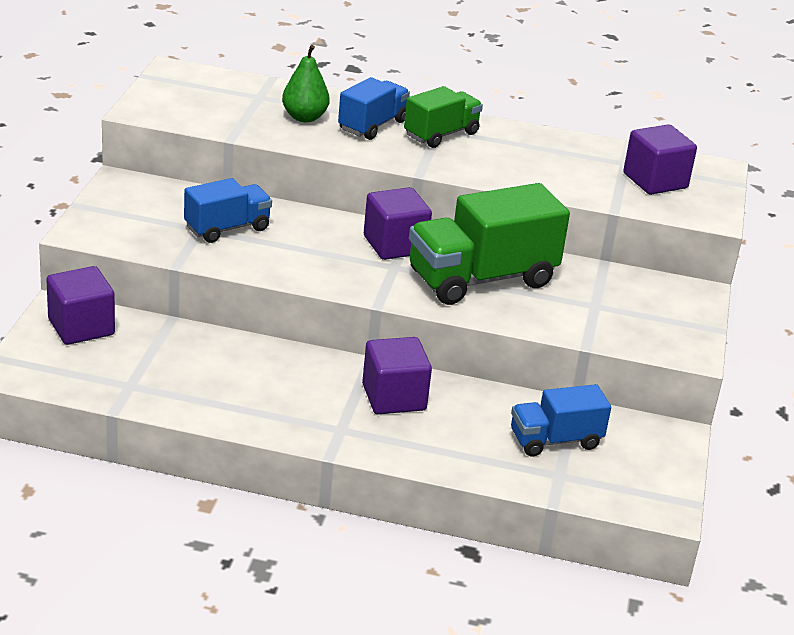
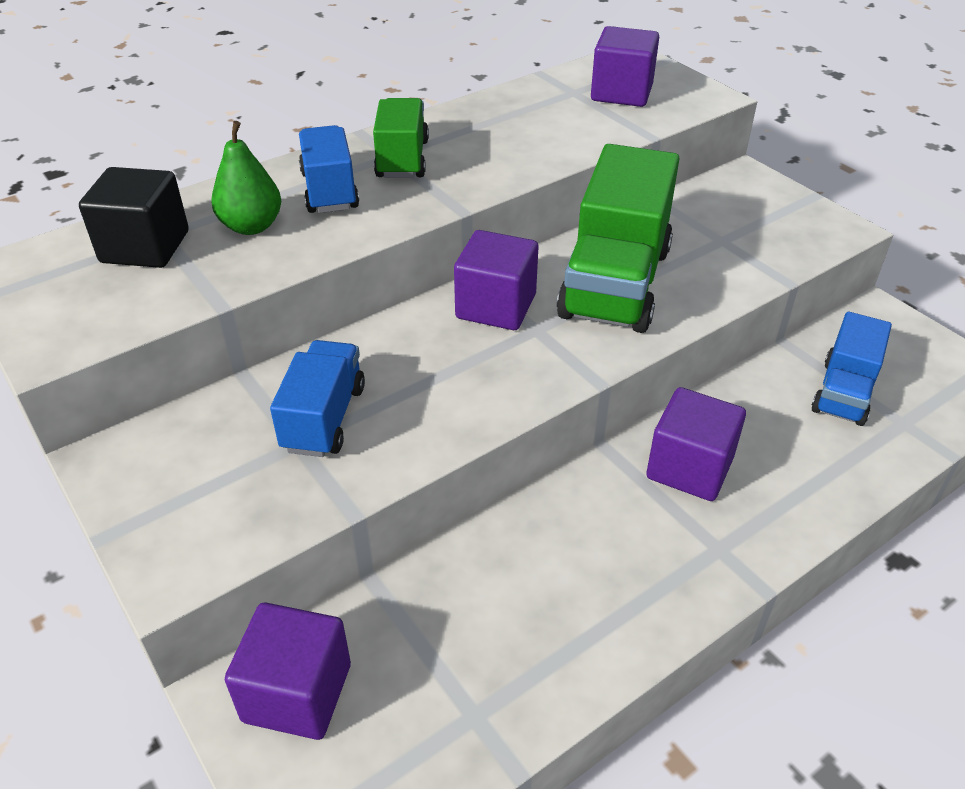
camera: 45 degrees left, 10 degrees up
none -> black cube [79,167,189,268]

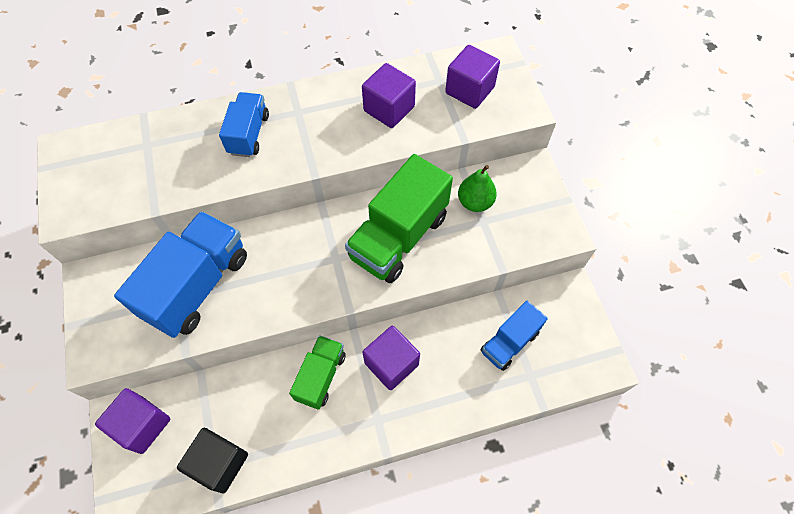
camera: 20 degrees right, 20 degrees up
black cube [79,167,189,268] -> black cube moved to [177,428,248,494]
green pear [211,121,281,235] -> green pear moved to [458,165,497,212]
blue truck [270,340,365,457] -> blue truck [114,211,247,338], size x1.74
green truck [373,98,429,178] -> green truck moved to [289,335,346,410]
purple cube [454,230,538,330] -> purple cube moved to [362,63,416,128]

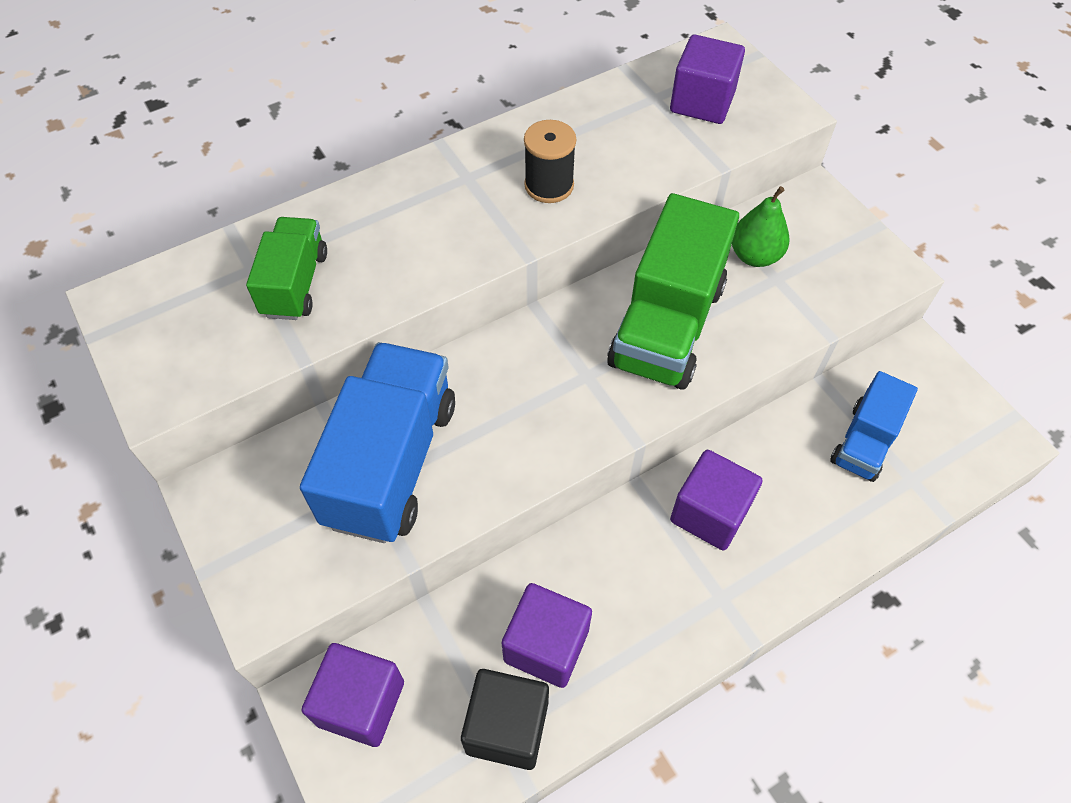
camera: 15 degrees left, 5 degrees down
blue truck [219,92,269,157] -> none
green truck [289,335,346,410] -> green truck moved to [246,217,327,320]
purple cube [362,63,416,128] -> purple cube moved to [502,583,592,688]
none -> black spool [524,120,576,203]

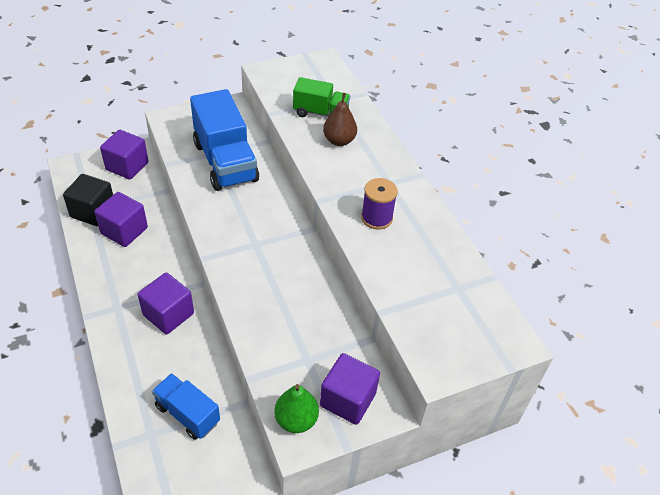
camera: 95 degrees right, 10 degrees down
blue truck [300,342,455,543] -> blue truck turned 45 degrees clockwise [190,89,259,191]
black spool [524,120,576,203] -> purple spool [361,178,398,230]
green truck [607,193,739,390] -> none
purple cube [670,35,745,124] -> purple cube moved to [320,353,380,425]
green pear [732,186,790,267] -> green pear moved to [274,384,319,433]
none -> brown pear [323,93,357,146]

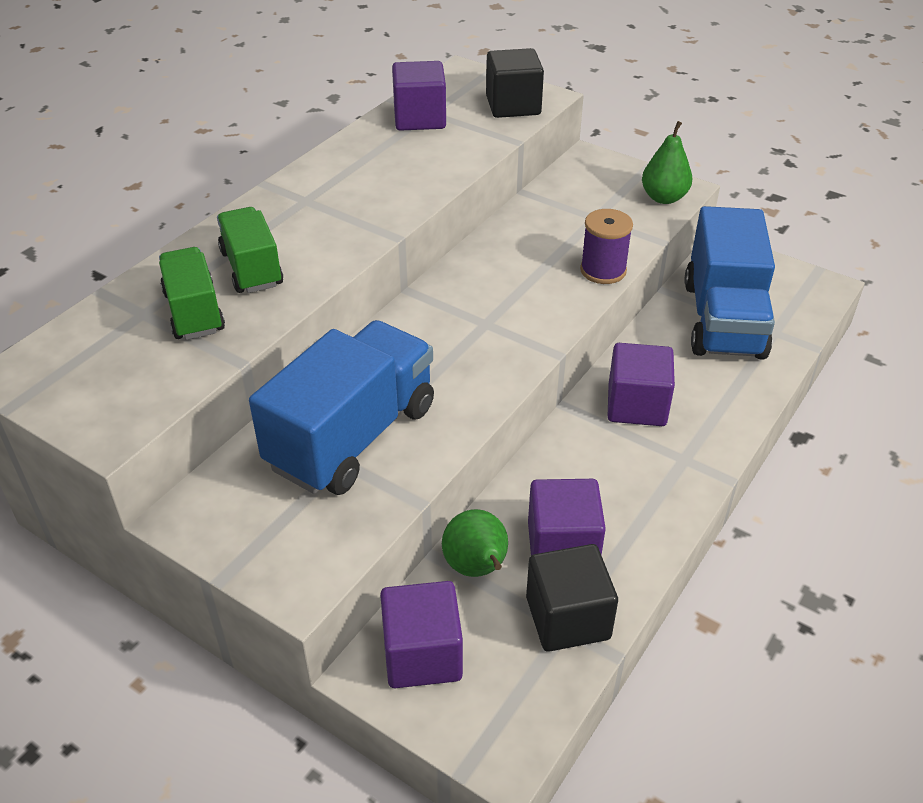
camera: 120 degrees left, 5 degrees down
blue truck [152,373,220,440] -> blue truck [684,206,775,360], size x1.74
purple cube [320,353,380,425] -> purple cube moved to [392,61,446,131]
brown pear [323,93,357,146] -> green truck [217,207,283,293]
purple spool [361,178,398,230] -> purple spool moved to [580,209,633,284]
none -> green pear [442,509,508,577]
none -> black cube [486,48,544,118]

